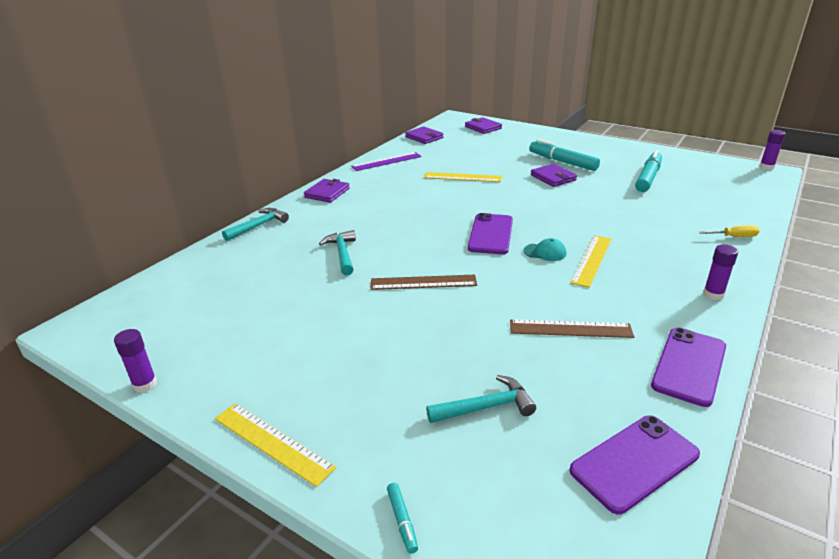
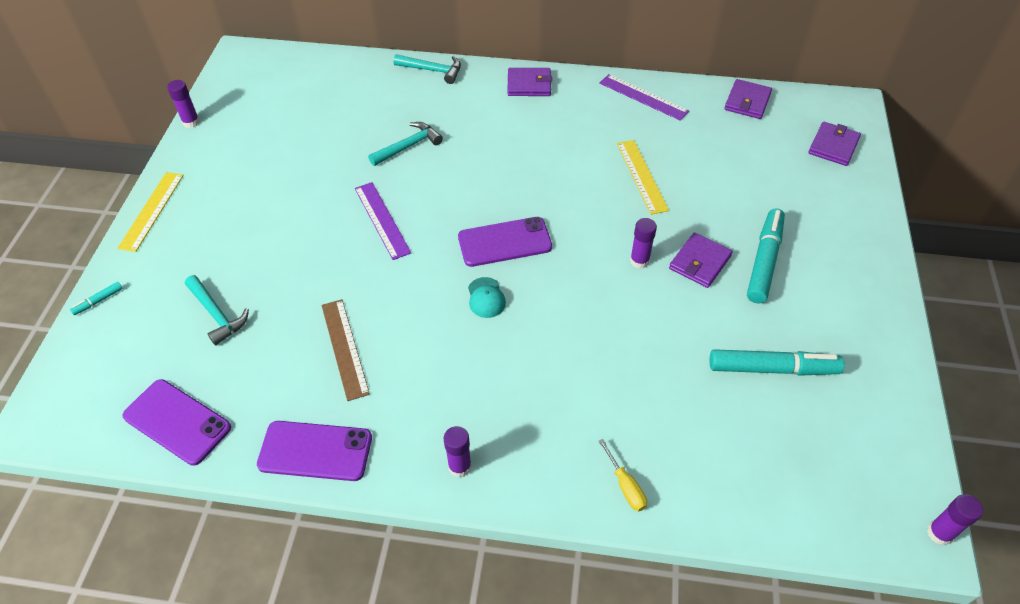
camera: 65 degrees right, 20 degrees up
brown ruler [370,275,477,290] -> purple ruler [355,182,411,260]
yellow ruler [570,235,612,288] -> none
none -> purple glue stick [630,218,657,269]

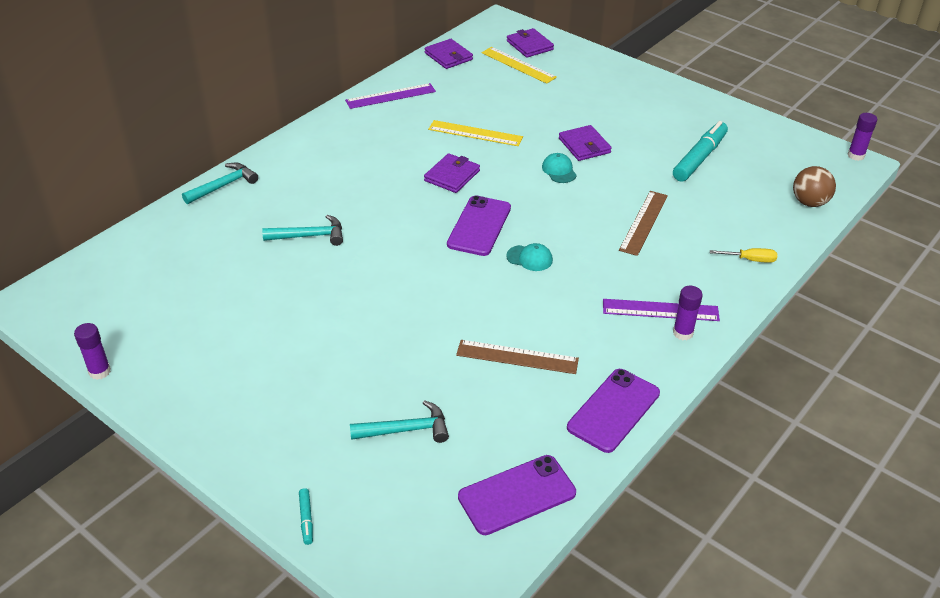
camera: 60 degrees left, 10 degrees down
yellow ruler [117,172,184,252] -> yellow ruler moved to [481,47,557,84]
purple ruler [355,182,411,260] -> purple ruler moved to [603,299,720,321]
turquoise hammer [368,122,443,166] -> turquoise hammer turned 90 degrees clockwise [262,215,343,246]
purple wallet [508,68,552,96] -> purple wallet moved to [424,153,480,193]
purple glue stick [630,218,657,269] -> turquoise cap [542,153,577,183]
turquoise marker [747,208,785,304] -> none
none -> brown ruler [619,191,668,256]
none -> brown ball [793,166,836,207]

